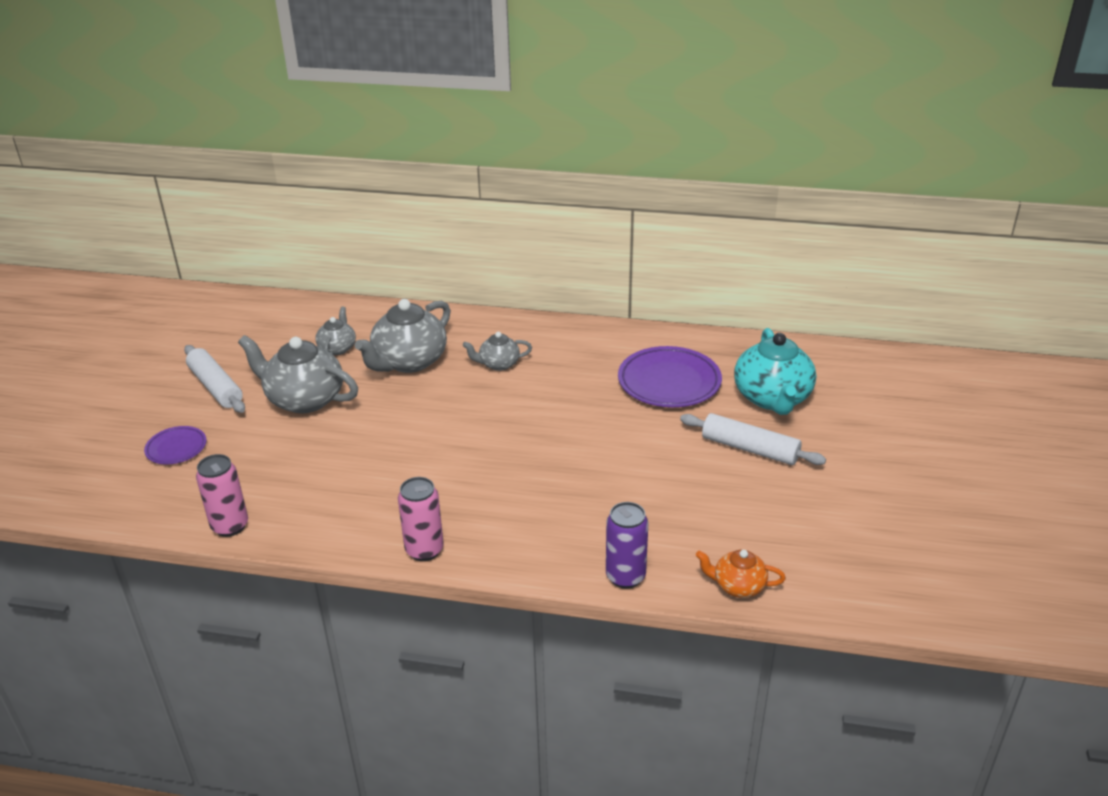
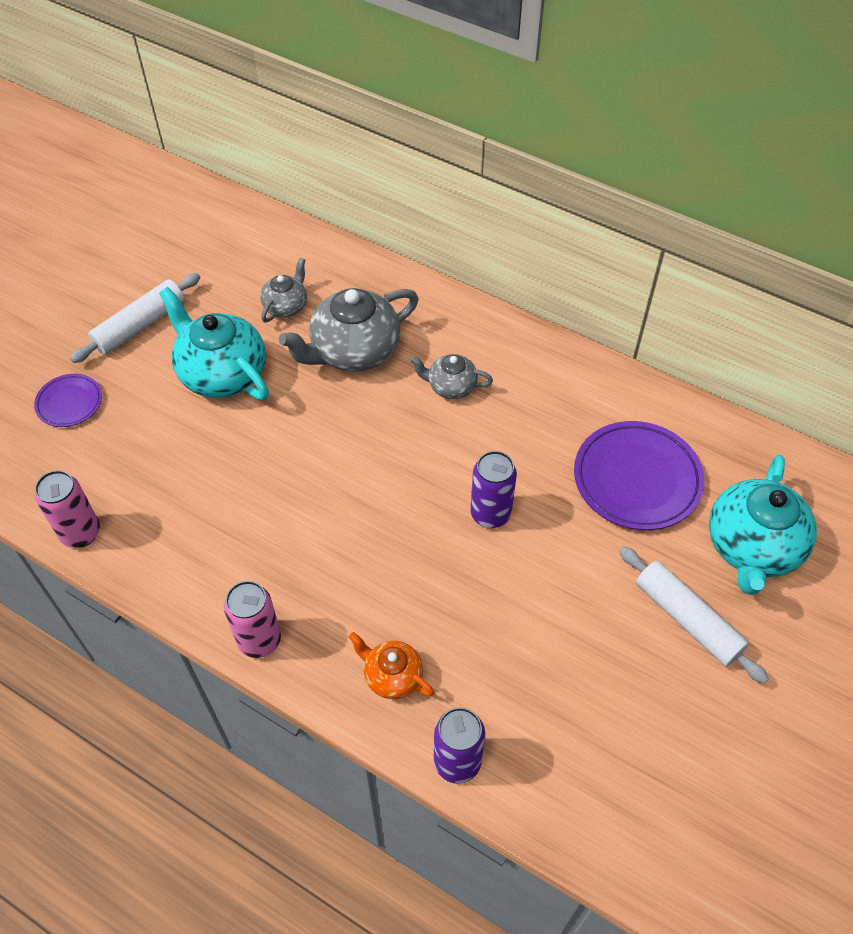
camera: 20 degrees right, 20 degrees up
white rolling pin [184,345,245,413] -> white rolling pin turned 60 degrees clockwise [70,273,200,363]
grey teapot [238,335,358,413] -> turquoise teapot [159,287,269,400]
orange teapot [696,550,786,598] -> orange teapot moved to [349,632,434,699]
none -> purple can [470,451,517,528]

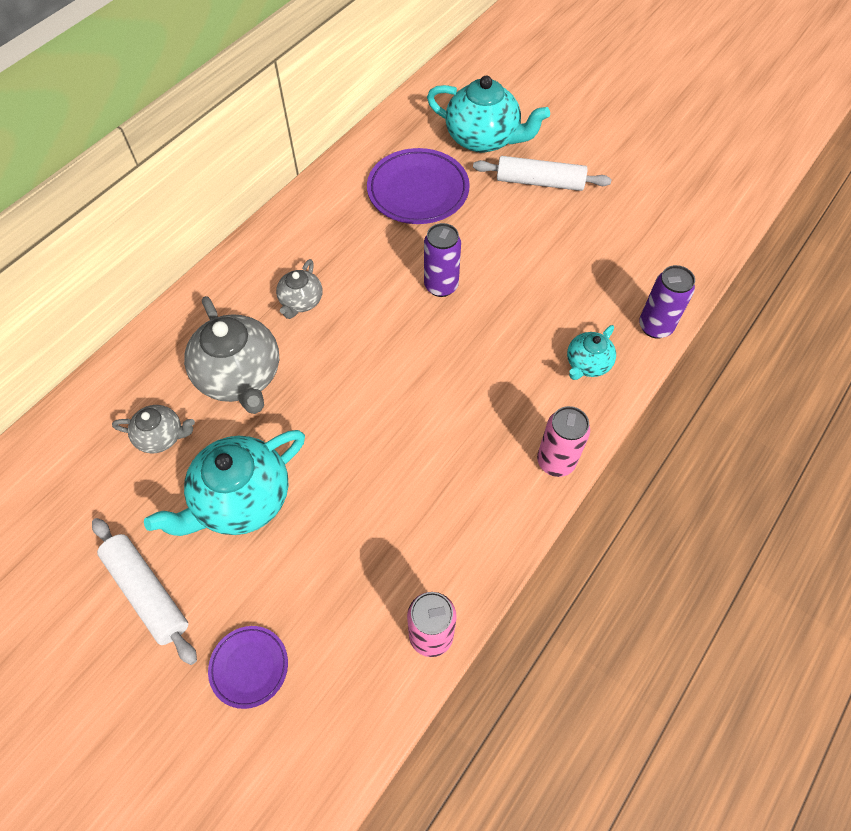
camera: 85 degrees left, 5 degrees up
grey teapot [260,258,307,322] -> grey teapot turned 150 degrees clockwise [112,405,195,454]
orange teapot [349,632,434,699] -> turquoise teapot [567,325,616,380]
white rolling pin [619,546,769,684] -> white rolling pin turned 45 degrees clockwise [473,156,612,191]

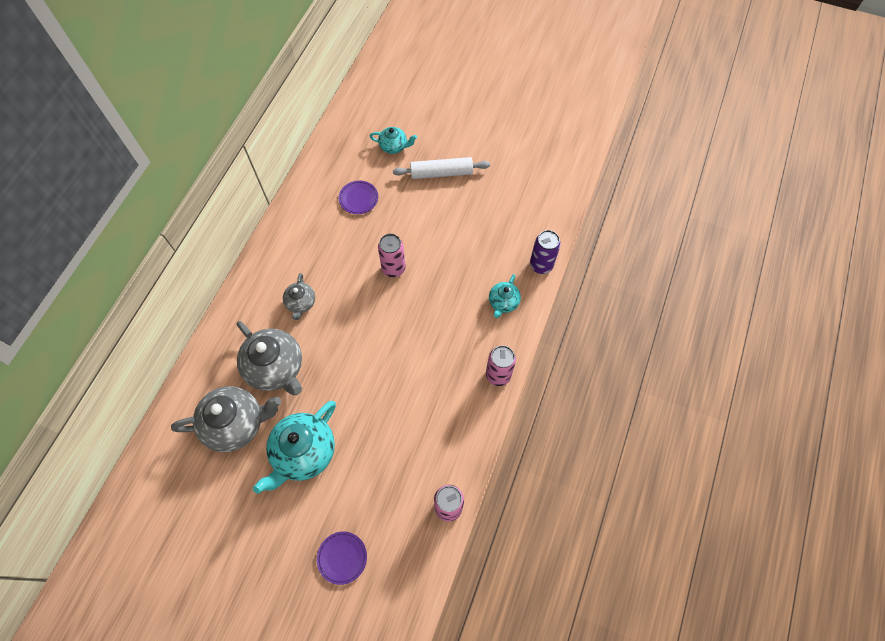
camera: 15 degrees left, 5 degrees up
white rolling pin [92,518,197,665] -> none
grey teapot [112,405,195,454] -> grey teapot [171,386,281,452], size x1.87
purple plate [367,148,470,224] -> purple plate [339,181,378,214], size x0.54
purple can [424,223,461,297] -> pink can [378,234,406,277]
turquoise teapot [427,76,550,153] -> turquoise teapot [369,127,417,154], size x0.53

